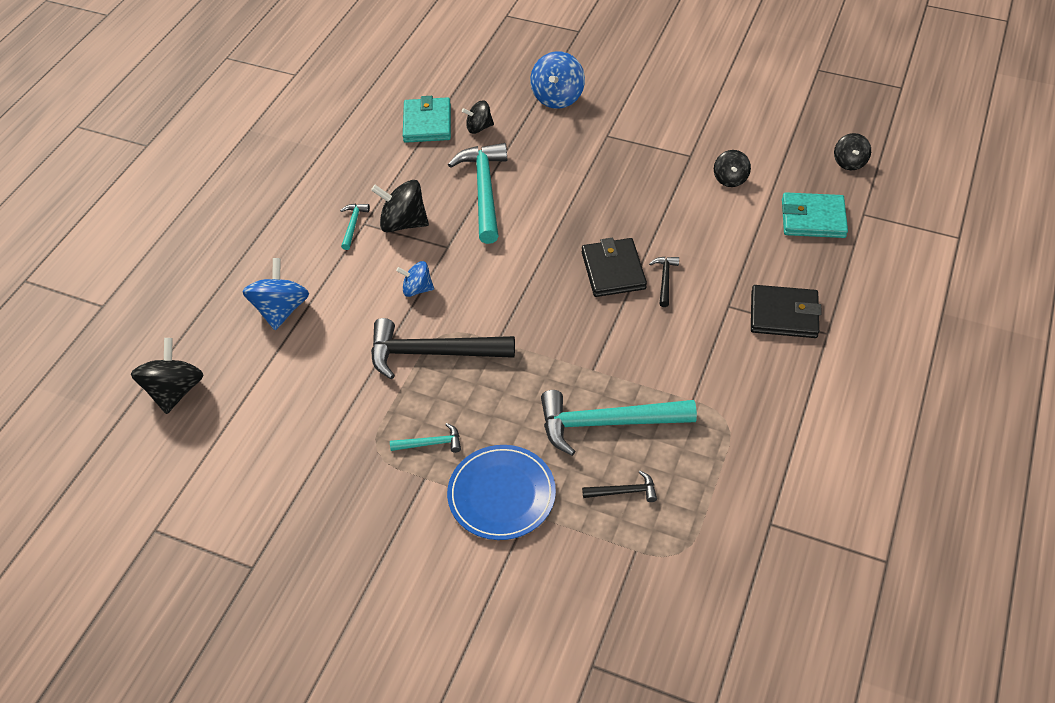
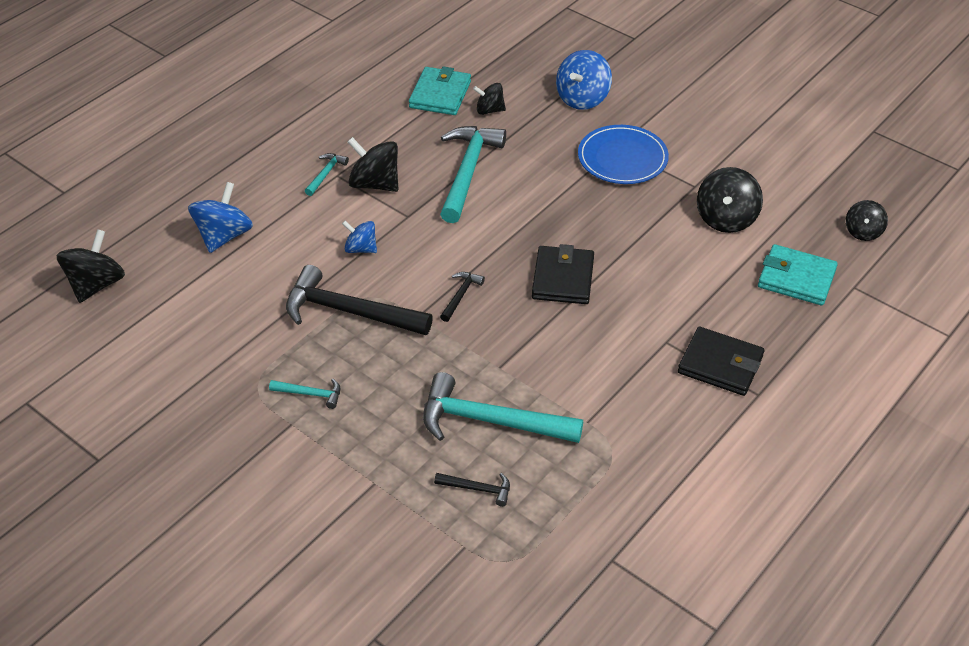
camera: 15 degrees right, 5 degrees down
blue plate [447,445,556,540] -> blue plate moved to [578,125,669,184]
black hammer [649,257,679,307] -> black hammer moved to [440,272,485,322]
black spinning top [714,150,751,187] -> black spinning top [697,167,763,233], size x1.61

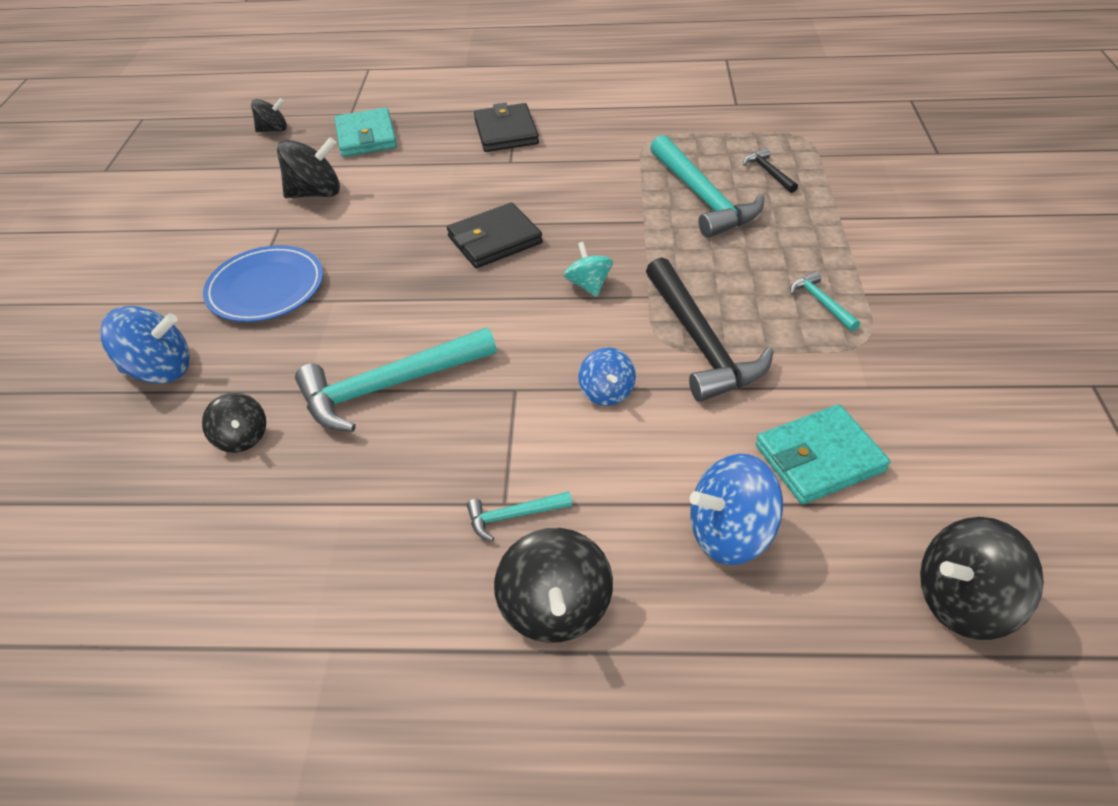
camera: 125 degrees left, 0 degrees up
black spinning top [348,137,398,192] -> black spinning top moved to [494,528,613,643]
turquoise wallet [409,66,471,115] -> turquoise wallet moved to [756,404,890,504]
black hammer [440,272,485,322] -> turquoise spinning top [564,242,613,297]

